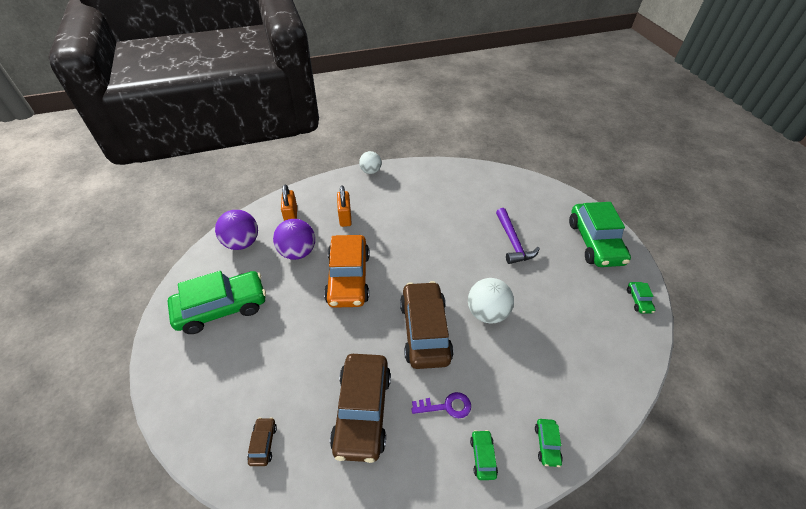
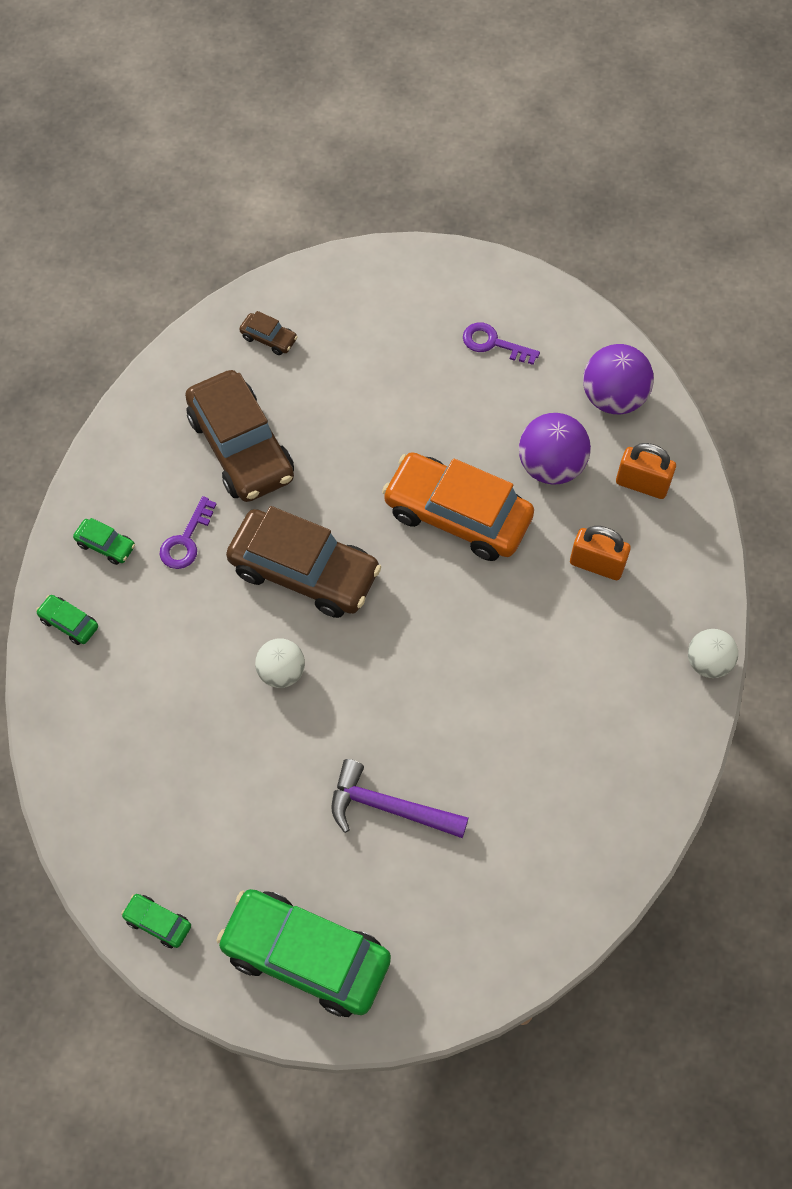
camera: 120 degrees right, 15 degrees up
green car [168,271,266,334] -> purple key [463,323,540,365]
brown car [330,354,391,463] -> brown car turned 150 degrees counterclockwise [185,370,294,502]
white ball [468,278,514,324] -> white ball [255,638,305,688], size x0.65

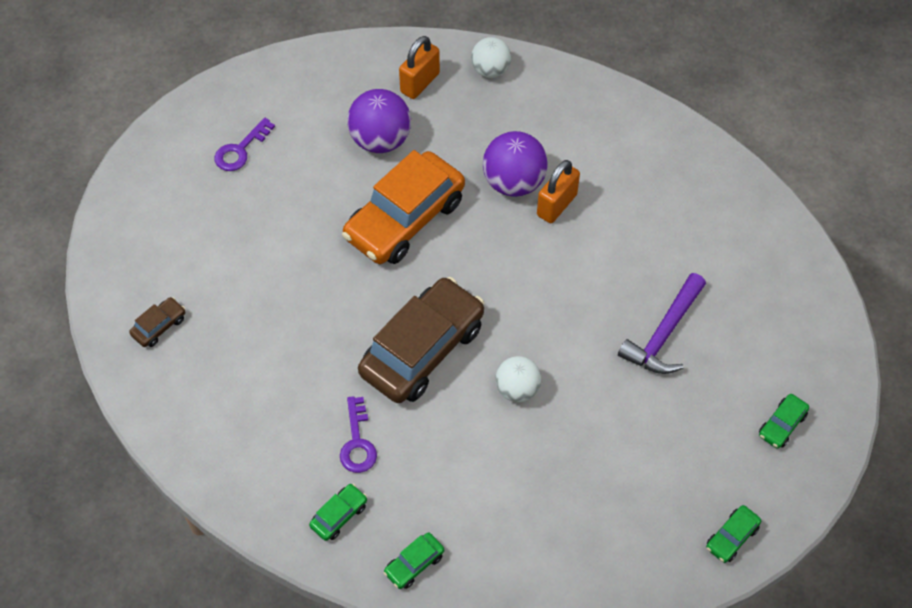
camera: 75 degrees left, 5 degrees down
purple key [159,496,216,569] -> purple key turned 45 degrees clockwise [340,396,377,473]
brown car [185,370,294,502] -> none
green car [216,889,391,1017] -> green car [759,394,809,448], size x0.42
orange padlock [570,526,631,580] -> orange padlock moved to [537,160,580,223]
purple ball [583,344,654,414] -> purple ball moved to [483,131,548,197]
white ball [688,629,738,678] -> white ball moved to [471,37,511,78]

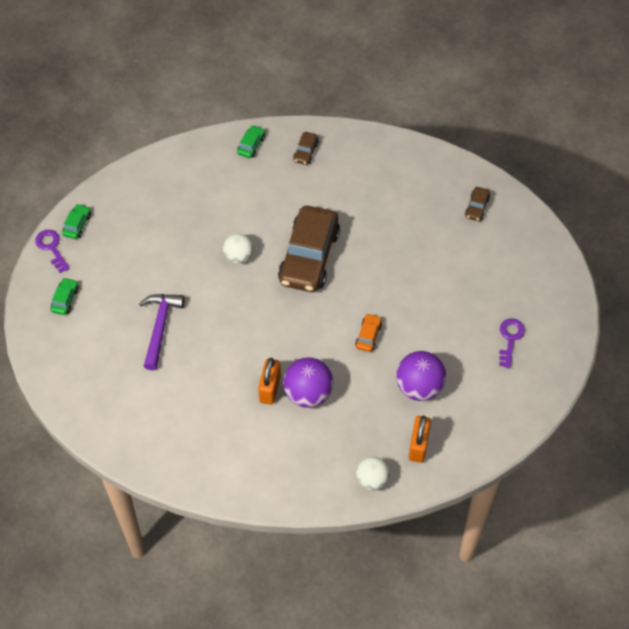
camera: 155 degrees right, 0 degrees up
green car [309,484,367,541] -> brown car [293,132,319,165]
purple key [340,396,377,473] -> purple key moved to [35,230,70,273]
orange car [342,150,465,264] -> orange car [355,313,382,352], size x0.42

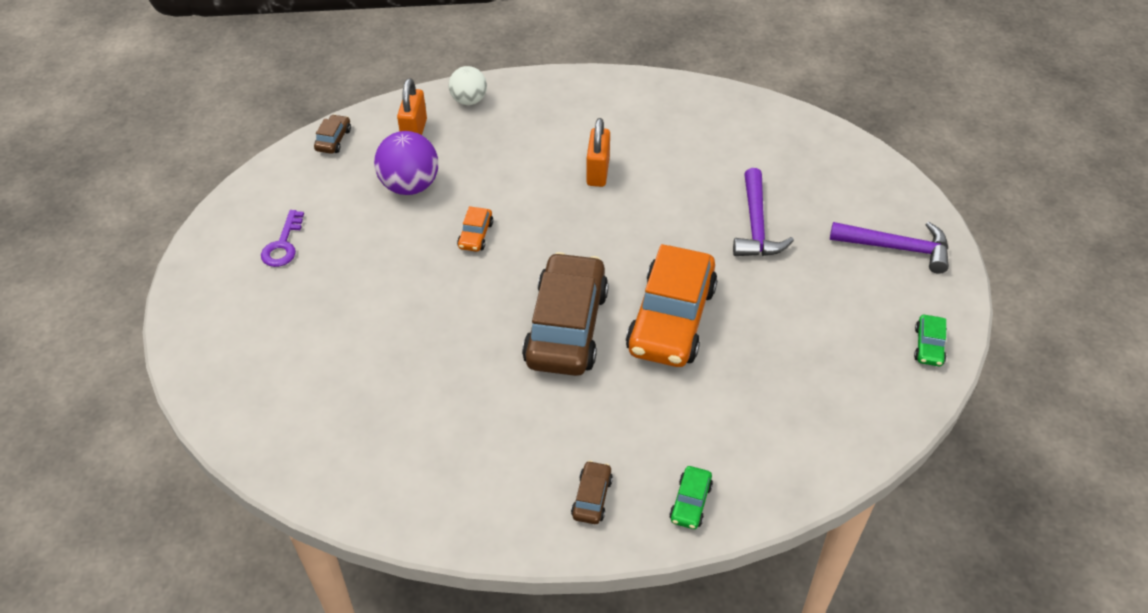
camera: 175 degrees right, 10 degrees down
purple key [35,230,70,273] -> none
green car [51,277,79,315] -> purple hammer [830,222,949,274]
white ball [223,234,253,264] -> orange car [626,244,718,367]
purple ball [283,357,333,408] -> none
brown car [465,187,490,221] -> brown car moved to [314,114,351,154]

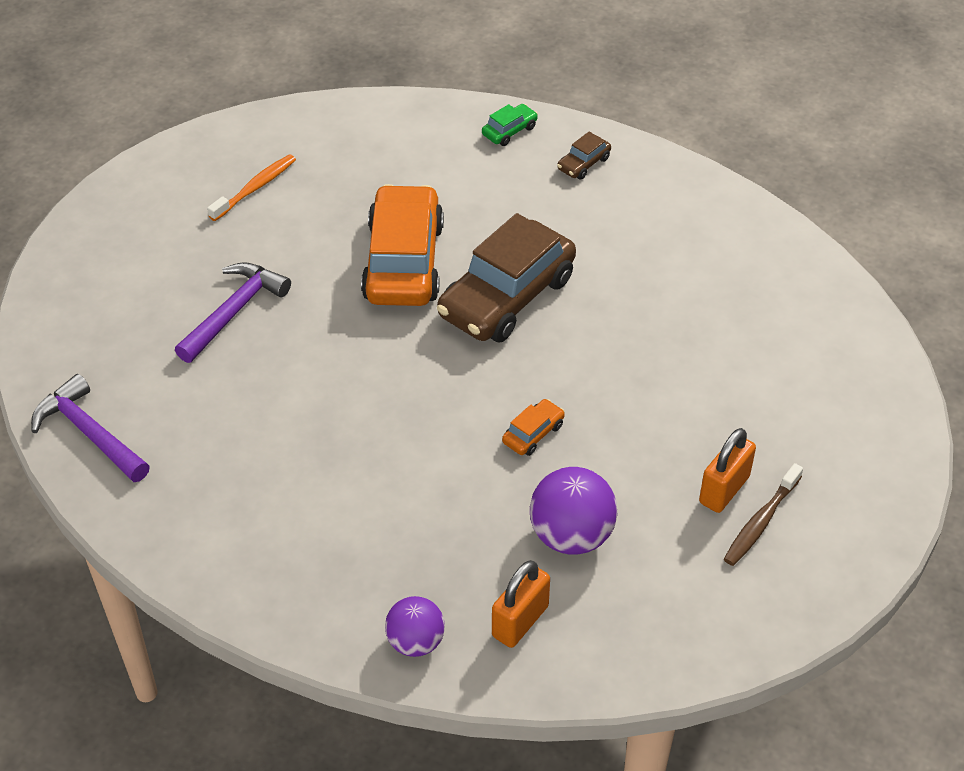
camera: 150 degrees left, 0 degrees up
purple key [261,210,304,267] -> brown toothbrush [724,463,803,566]
brown car [314,114,351,154] -> none
white ball [449,66,487,105] -> purple ball [385,596,445,657]
orange padlock [586,118,610,187] -> orange padlock moved to [699,428,756,513]
orange car [626,244,718,367] -> orange car turned 45 degrees counterclockwise [361,184,444,306]
purple hammer [830,222,949,274] -> purple hammer moved to [31,374,150,482]
green car [914,315,947,366] -> none
none -> orange toothbrush [207,154,296,221]

